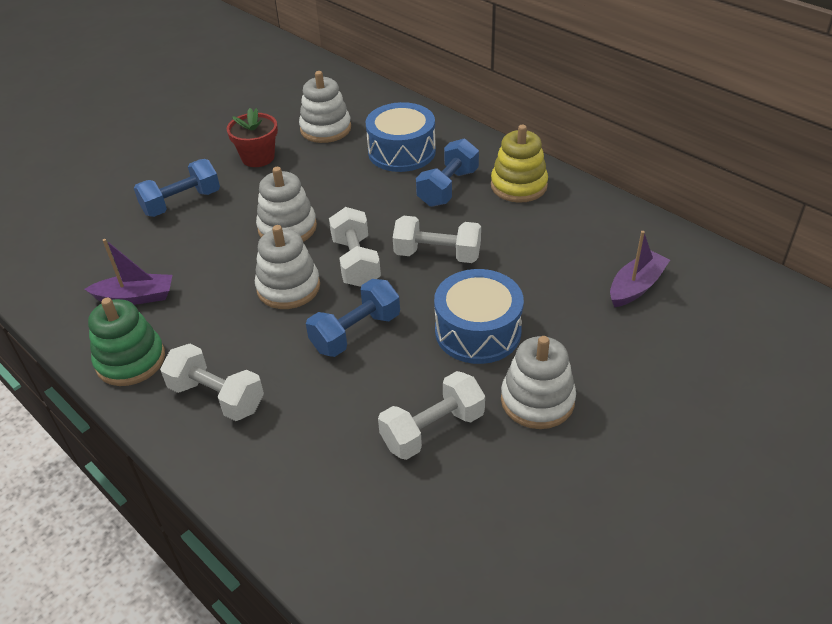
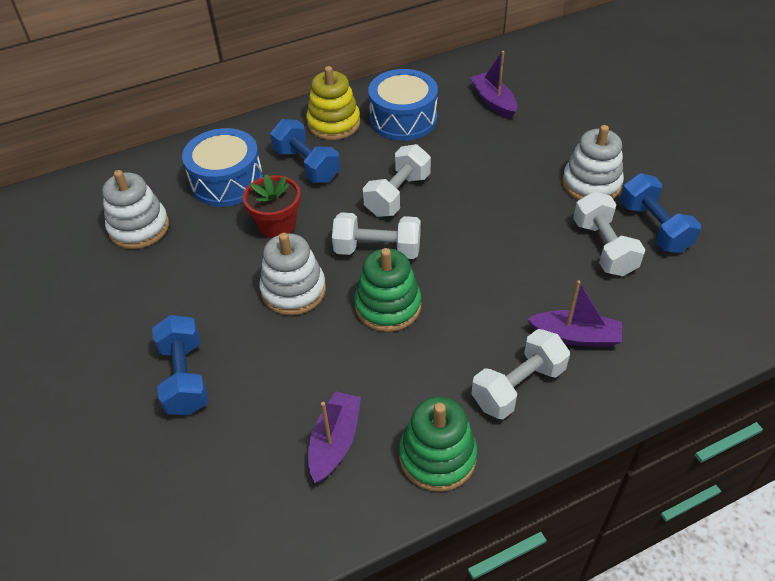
camera: 70 degrees left, 5 degrees up
red flower pot [227,108,278,167] -> red flower pot moved to [243,174,301,238]
white stacking toy [255,225,320,309] -> green stacking toy [354,248,421,332]
blue dumbbell [306,279,400,357] -> blue dumbbell moved to [620,173,701,253]
blue drum [434,269,524,364] -> blue drum moved to [368,69,438,141]
none -> purple boat [527,280,622,347]

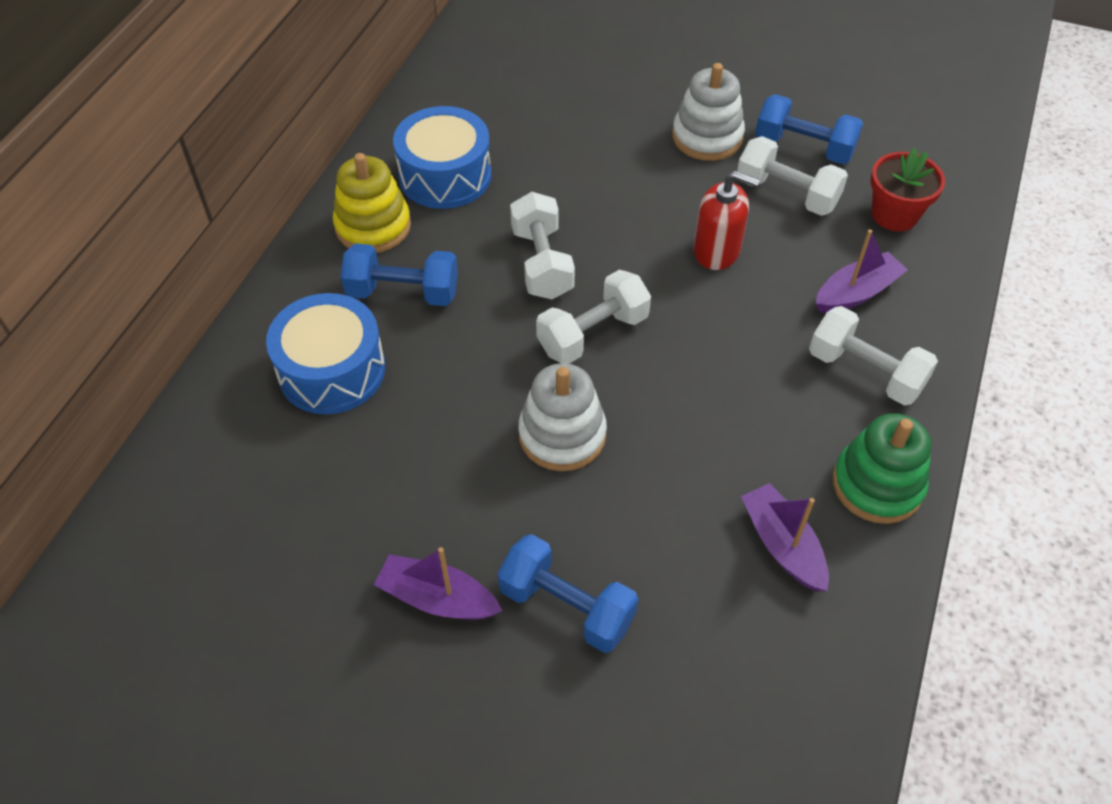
camera: 45 degrees left, 5 degrees up
white stacking toy [102,170,169,249] -> none
red flower pot [243,174,301,238] -> red flower pot moved to [871,148,945,231]
green stacking toy [354,248,421,332] -> none
purple boat [470,51,517,119] -> purple boat moved to [374,547,502,620]
white dumbbell [472,329,570,419] -> white dumbbell turned 60 degrees counterclockwise [809,306,938,406]
none -> red soap dispenser [694,171,760,270]

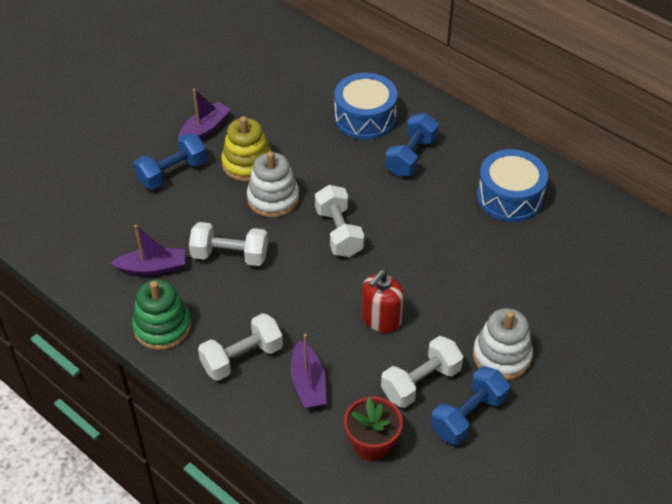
camera: 110 degrees right, 5 degrees down
yellow stacking toy [333,153,411,253] -> yellow stacking toy moved to [221,116,271,182]
white dumbbell [510,192,575,299] -> white dumbbell moved to [189,222,268,266]

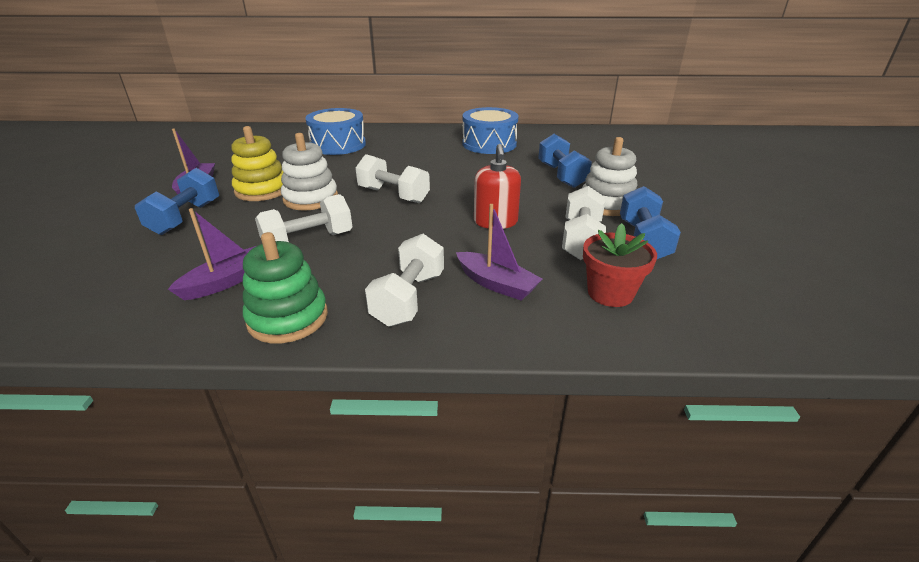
camera: 40 degrees left, 15 degrees down
blue dumbbell [385,113,439,177] -> blue dumbbell moved to [538,134,592,188]

